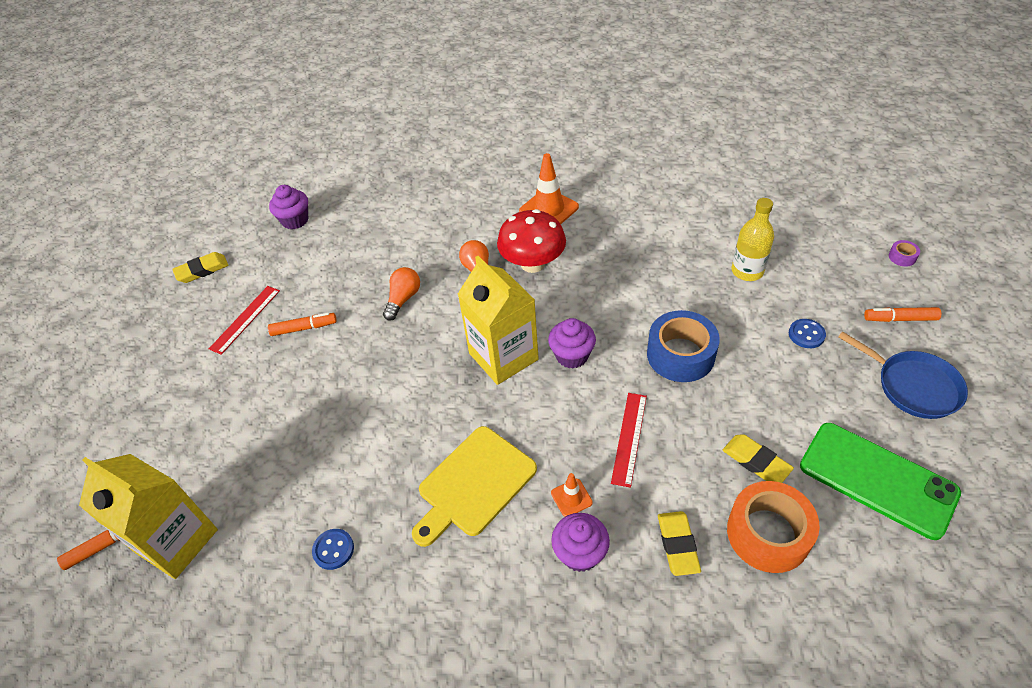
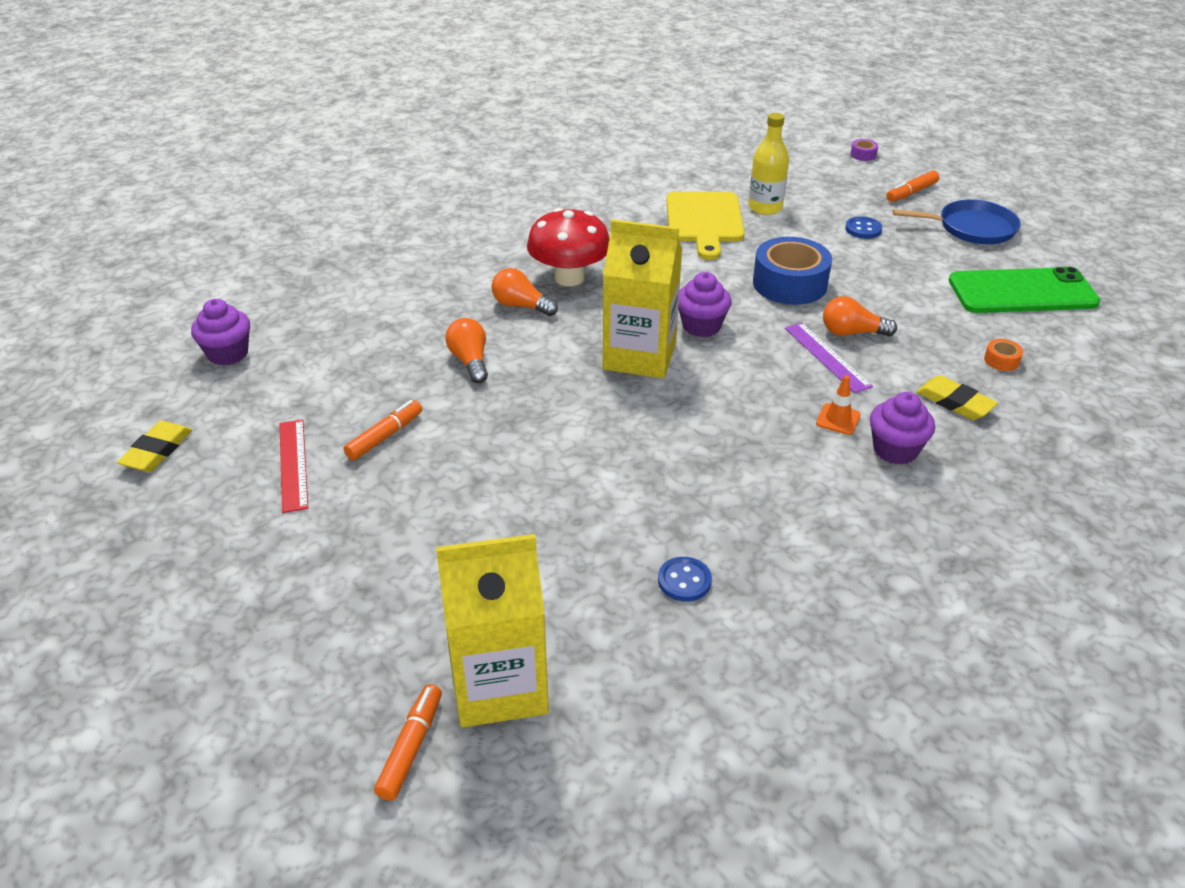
camera: 45 degrees left, 10 degrees down
yellow cutting board [412,426,537,547] -> yellow cutting board moved to [666,192,745,260]
orange traffic cone [519,153,579,224] -> none
red ruler [611,393,647,488] -> purple ruler [785,322,873,393]
yellow eraser [723,434,794,483] -> none
orange tape [727,481,820,573] -> orange tape [984,339,1023,371], size x0.42
none -> orange light bulb [823,296,897,336]

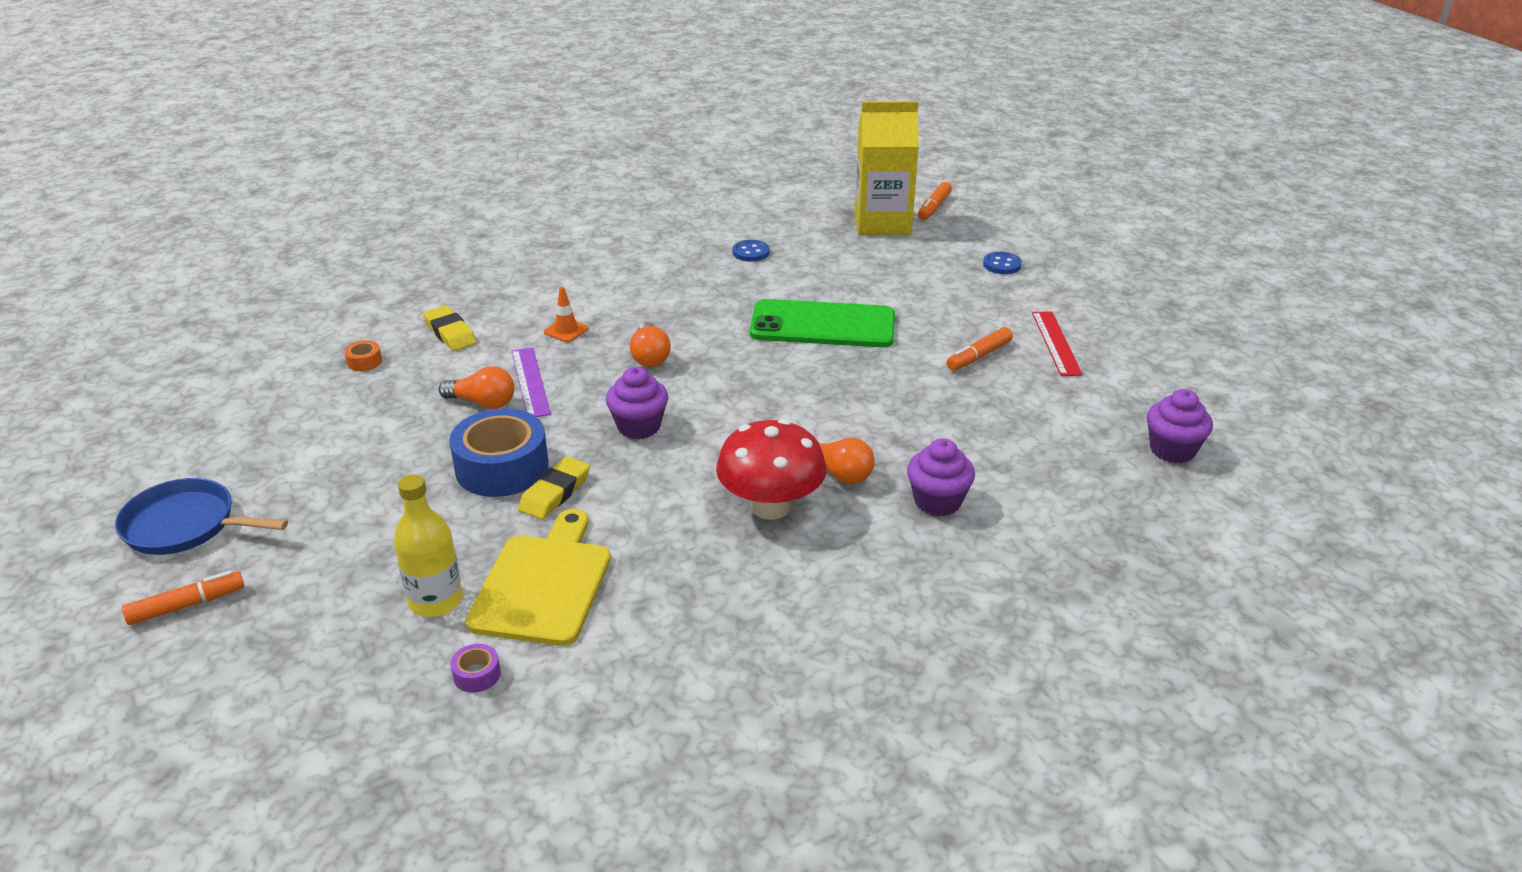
camera: 170 degrees left, 5 degrees down
yellow eraser [117,421,192,472] -> yellow eraser moved to [518,456,590,520]
orange light bulb [445,318,488,383] -> orange light bulb moved to [630,322,671,367]
yellow carton [603,219,682,378] -> none
blue button [845,216,882,239] -> blue button moved to [983,252,1022,274]
purple tape [850,139,878,161] -> purple tape moved to [450,644,501,693]
purple cupcake [870,392,935,465] -> purple cupcake moved to [907,439,975,516]
green phone [949,267,1100,313] -> green phone moved to [750,299,895,347]

